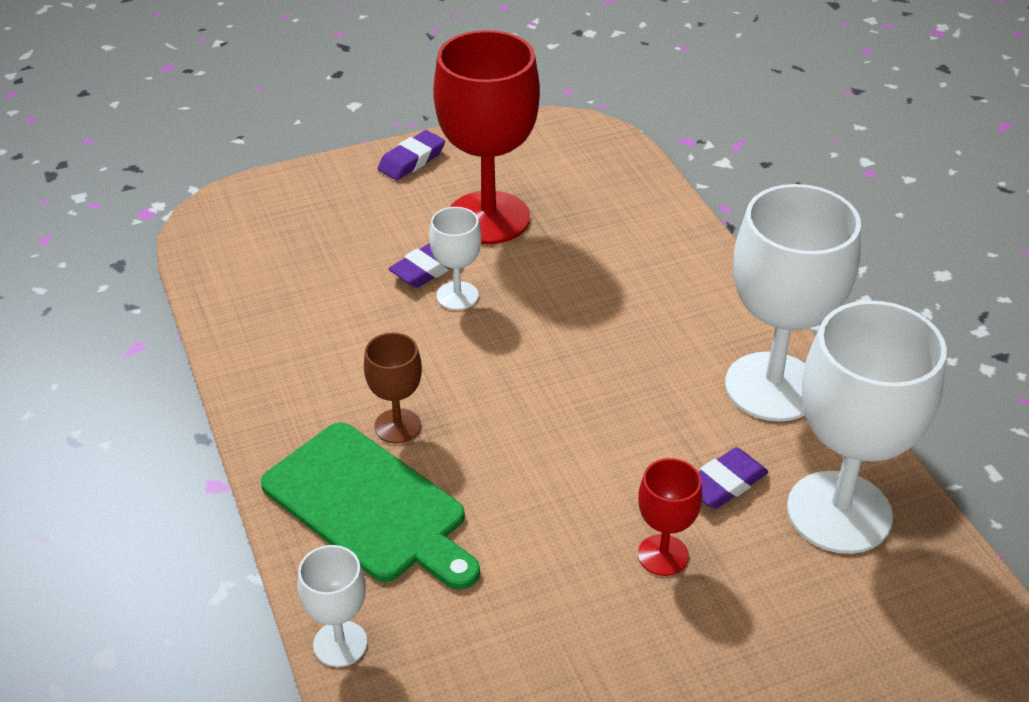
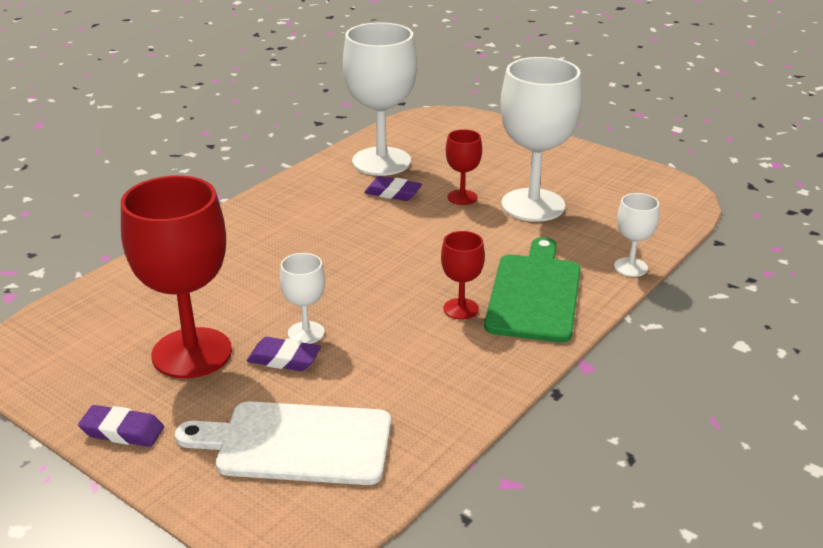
camera: 120 degrees left, 10 degrees down
brown goblet [364,332,422,444] -> red goblet [441,231,485,320]
white goblet [725,184,861,421] -> white goblet moved to [501,57,582,222]
none -> white cutting board [175,401,391,485]

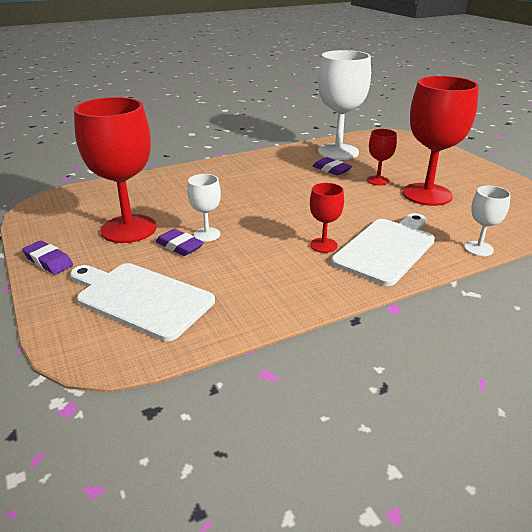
camera: 25 degrees right, 0 degrees up
green cutting board [484,237,581,342] -> white cutting board [331,213,435,286]
white goblet [501,57,582,222] -> red goblet [403,76,479,206]

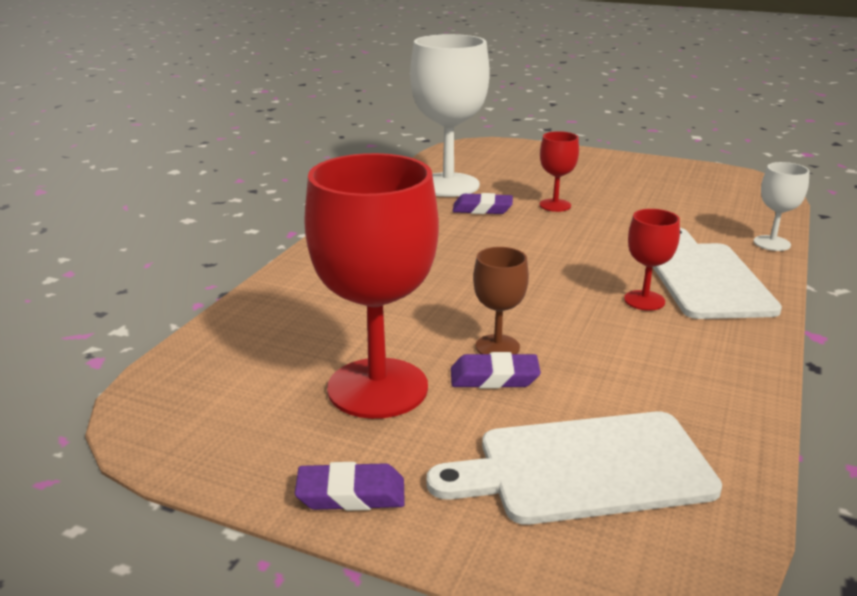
camera: 40 degrees left, 5 degrees down
white goblet [187,174,221,242] -> brown goblet [473,247,529,354]
red goblet [403,76,479,206] -> none

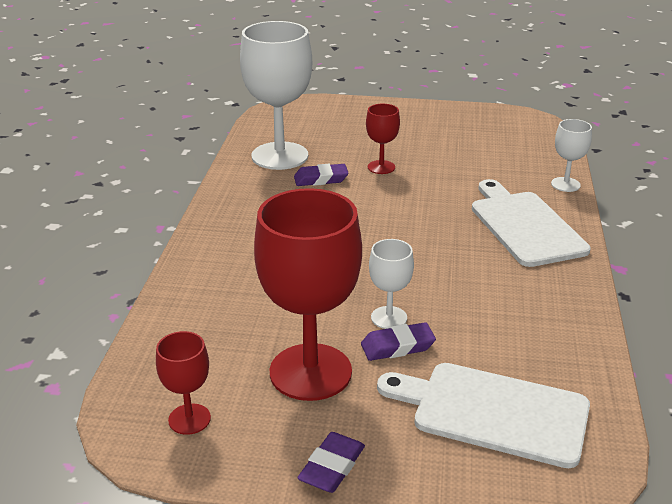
camera: 15 degrees left, 5 degrees up
purple eraser [295,462,405,511] -> purple eraser turned 45 degrees counterclockwise [297,432,365,493]
white cutting board [427,412,722,525] -> white cutting board turned 45 degrees clockwise [377,363,590,468]
brown goblet [473,247,529,354] -> white goblet [369,239,414,329]
red goblet [624,209,680,311] -> red goblet moved to [156,331,211,435]

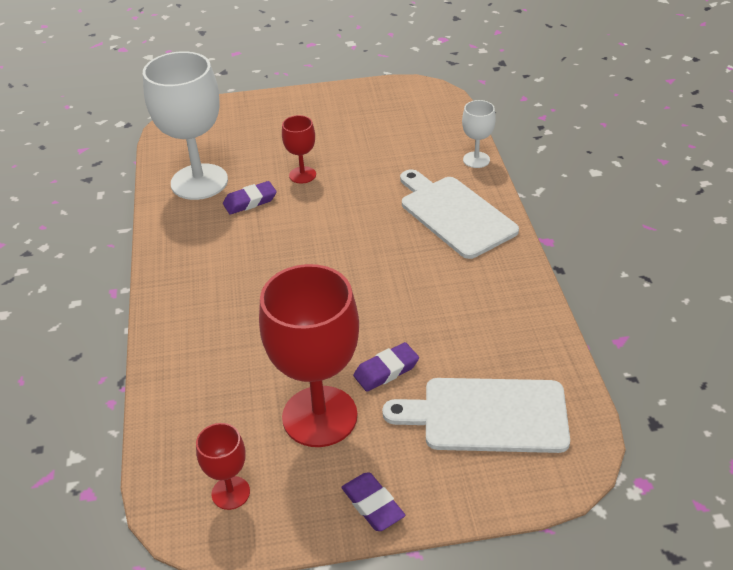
camera: 15 degrees left, 10 degrees up
purple eraser [297,432,365,493] -> purple eraser turned 45 degrees counterclockwise [341,472,405,531]
white goblet [369,239,414,329] -> none

